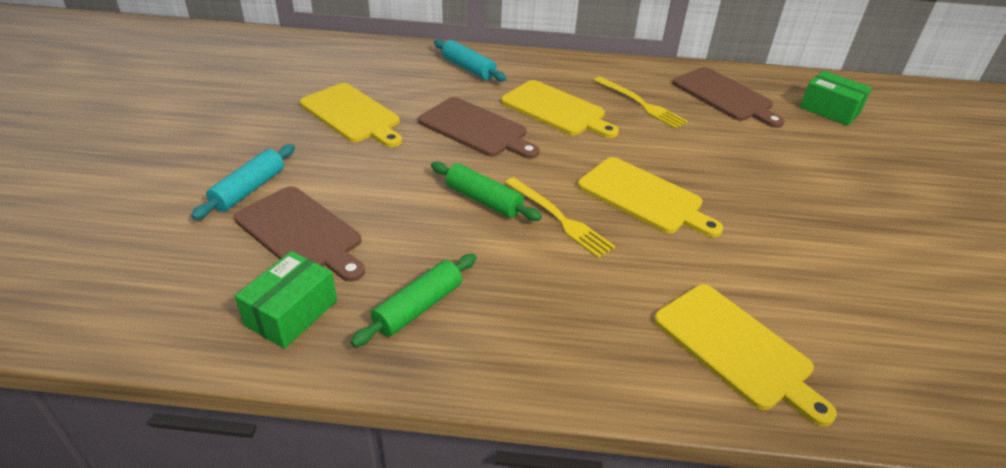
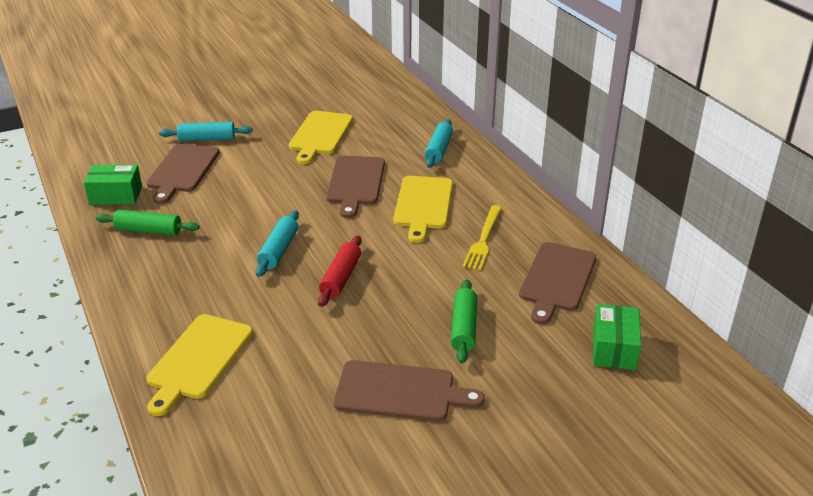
camera: 60 degrees right, 5 degrees down
green rolling pin [431,162,542,221] -> green rolling pin moved to [451,279,477,364]
yellow fork [505,177,615,258] -> turquoise rolling pin [255,210,299,277]
yellow cutting board [578,157,723,237] -> red rolling pin [318,236,362,307]
none -> brown cutting board [334,360,485,422]

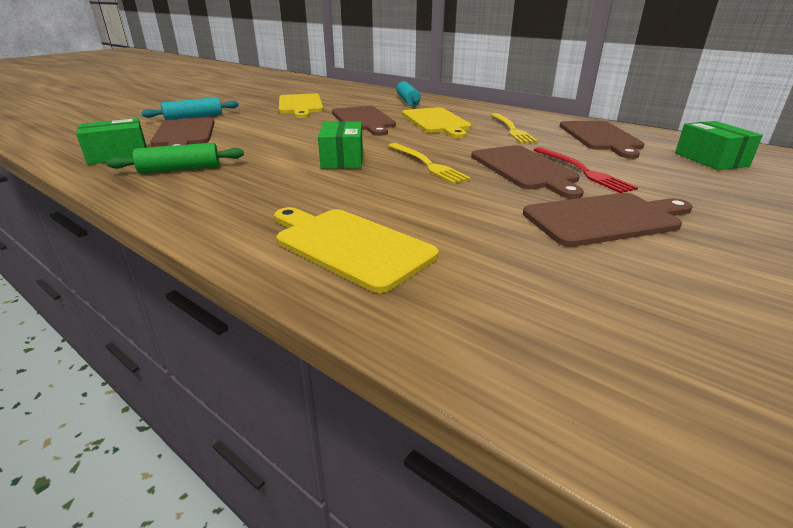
camera: 25 degrees left, 5 degrees down
yellow cutting board [146,314,253,416] -> yellow cutting board turned 135 degrees clockwise [274,207,439,293]
turquoise rolling pin [255,210,299,277] -> green box [318,121,363,169]
red rolling pin [318,236,362,307] -> yellow fork [388,143,471,184]
green rolling pin [451,279,477,364] -> red fork [534,147,638,193]
none -> brown cutting board [471,145,584,199]

